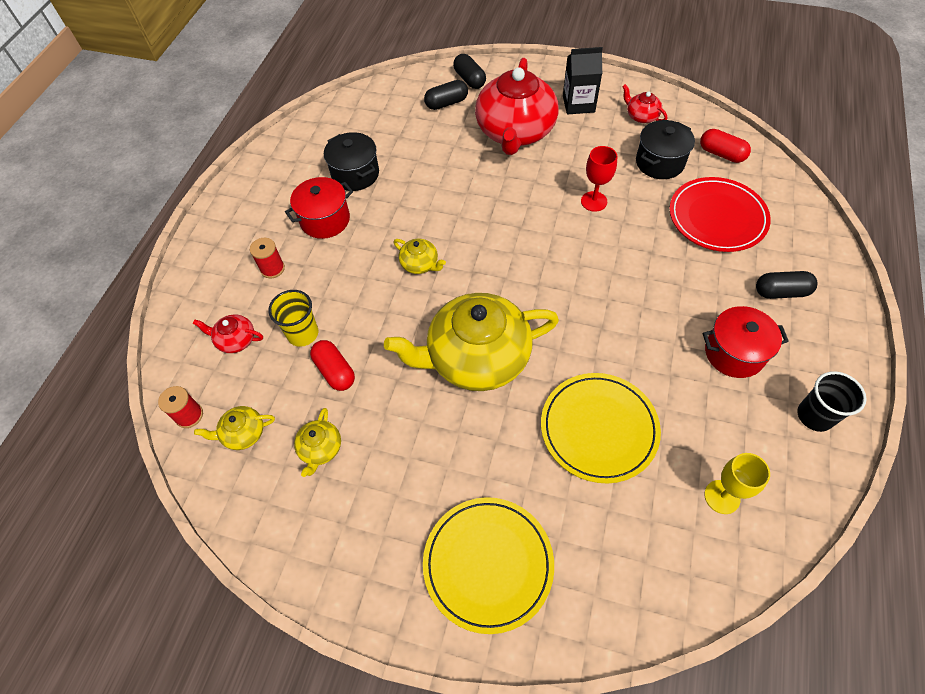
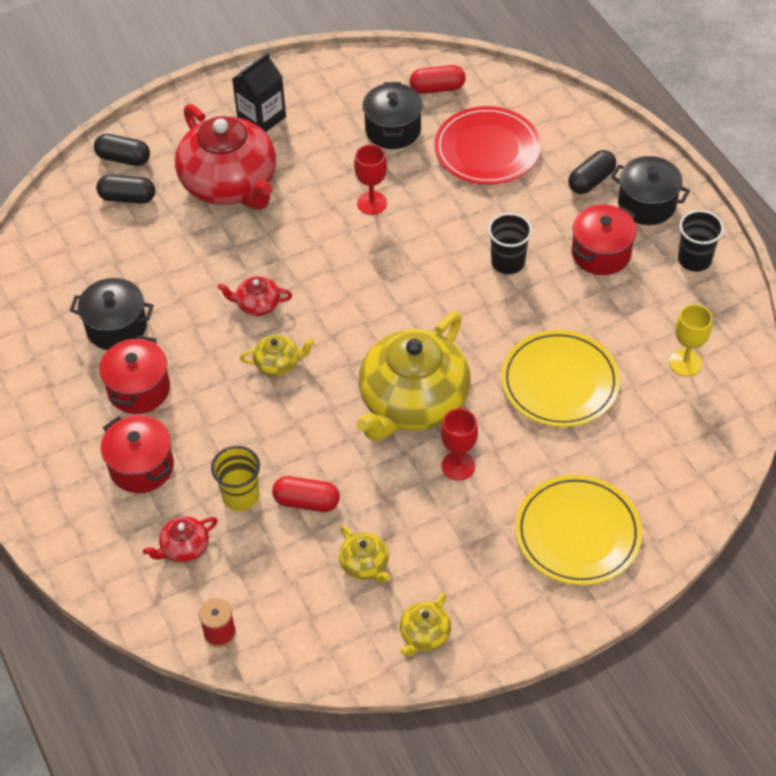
camera: 45 degrees left, 5 degrees down
yellow teapot [194,406,275,450] -> yellow teapot moved to [400,593,451,657]
red spool [250,238,285,278] -> red pot [101,415,174,493]
black capsule [424,80,468,110] -> black capsule turned 75 degrees clockwise [96,175,155,204]
red teapot [622,84,667,123] -> red teapot moved to [217,276,292,316]
none -> red goblet [441,408,478,481]
none -> black cup [488,213,532,274]
none -> black pot [611,156,690,225]

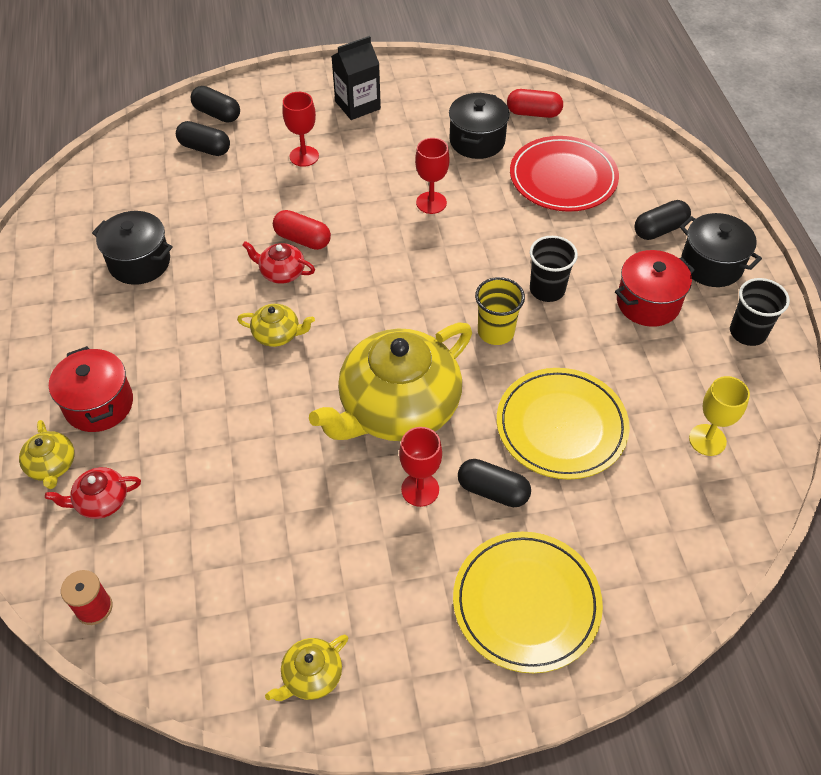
camera: 15 degrees right, 0 degrees up
red pot [99,335,170,414] -> none
red teapot [175,104,276,210] -> red goblet [282,92,319,167]
yellow cup [211,446,260,511] -> yellow cup moved to [475,277,525,345]
red capsule [272,476,340,512] -> red capsule moved to [273,210,331,250]
yellow teapot [339,526,391,584] -> yellow teapot moved to [19,420,74,489]
none -> black capsule [458,459,531,507]

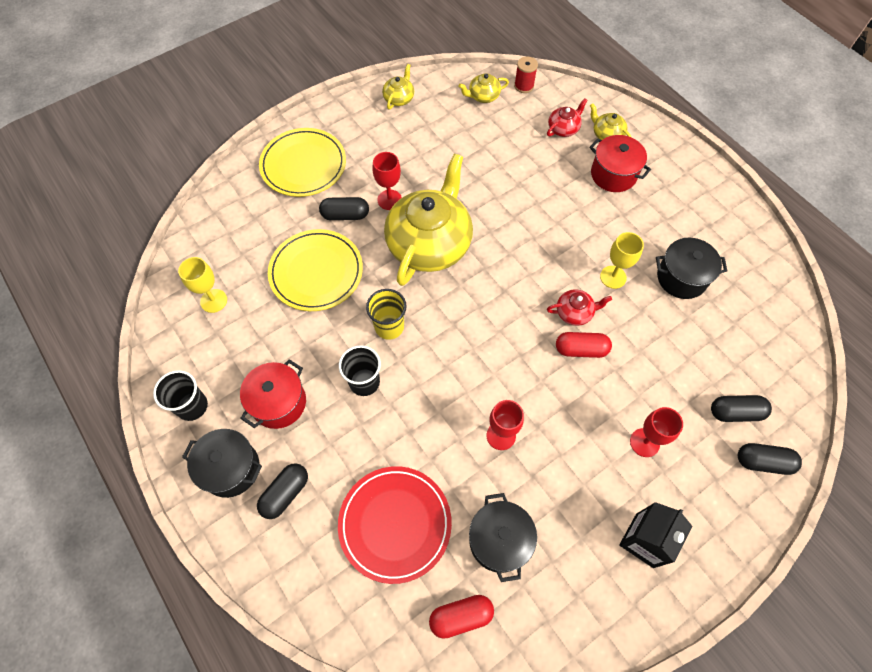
camera: 155 degrees right, 10 degrees up
yellow teapot [237,304,315,347] -> yellow teapot moved to [458,73,509,103]
none -> yellow goblet [600,232,644,289]

